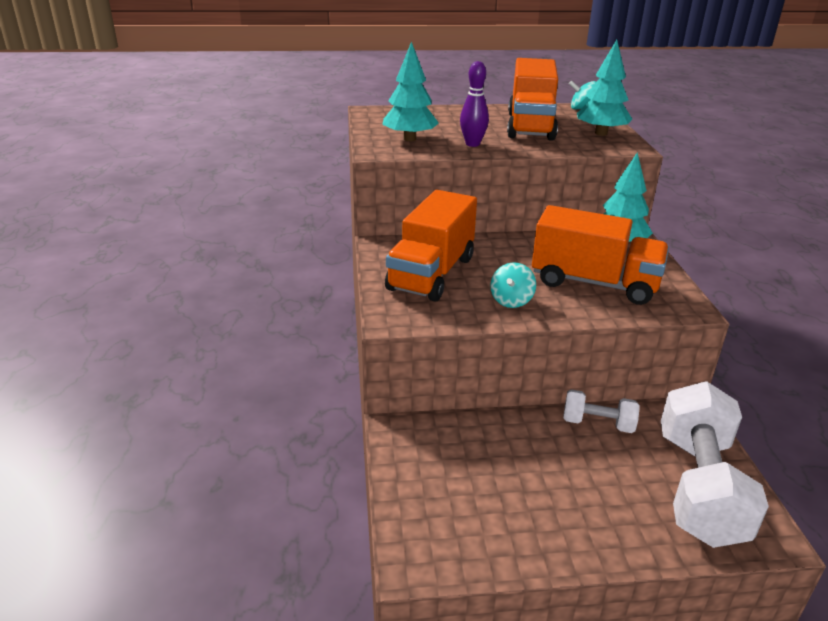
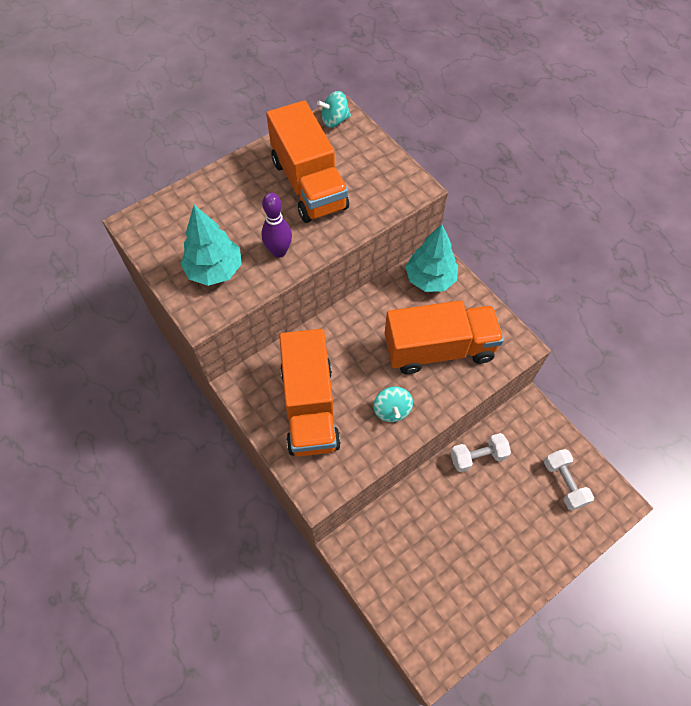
camera: 30 degrees left, 30 degrees up
turquoise tree [577,40,632,136] -> none
white dumbbell [661,382,769,548] -> white dumbbell [544,449,594,511], size x0.48

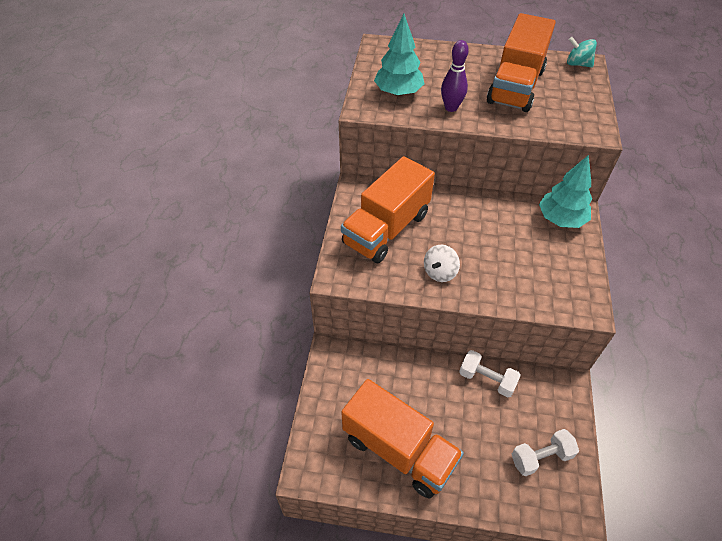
camera: 45 degrees right, 10 degrees down
turquoise spinning top [374,386,413,422] -> white spinning top [424,245,460,282]
orange truck [384,300,504,374] -> orange truck moved to [341,379,464,499]
white dumbbell [544,449,594,511] -> white dumbbell turned 45 degrees clockwise [512,429,579,476]

